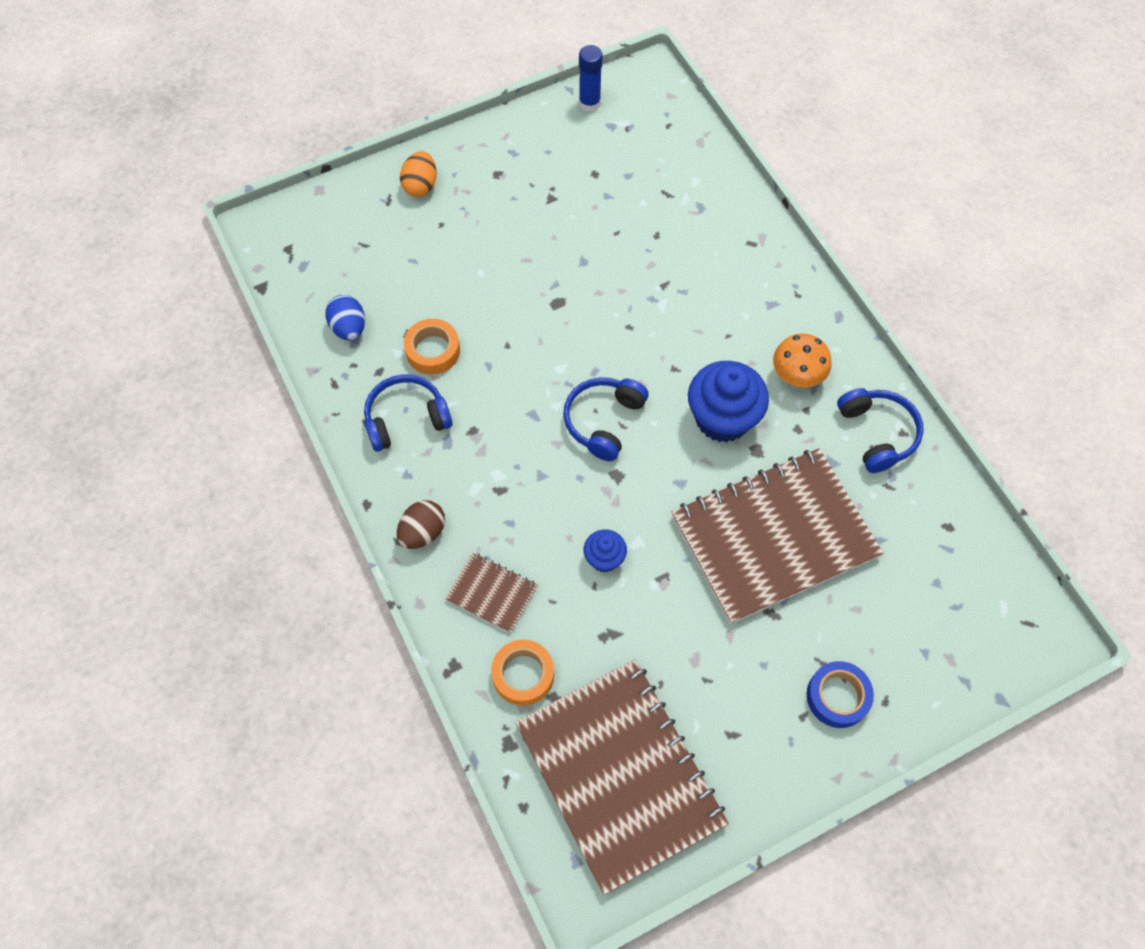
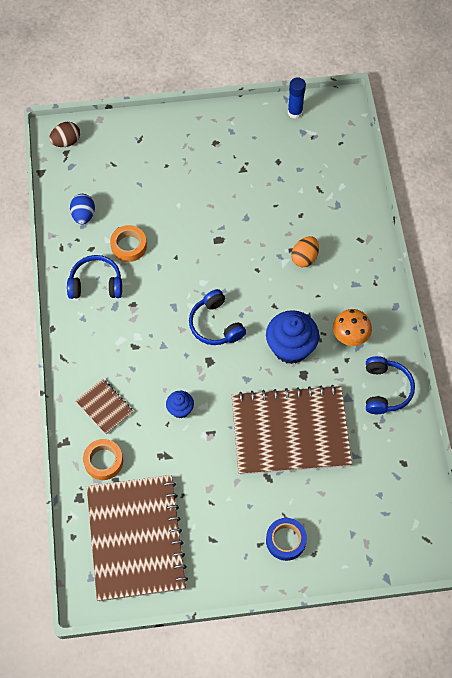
camera: 20 degrees right, 0 degrees up
brown egg [397,500,445,549] -> brown egg moved to [49,122,80,147]
orange egg [400,151,437,197] -> orange egg moved to [291,236,319,267]
blue headphones [563,377,649,461] -> blue headphones turned 75 degrees counterclockwise [189,289,246,345]

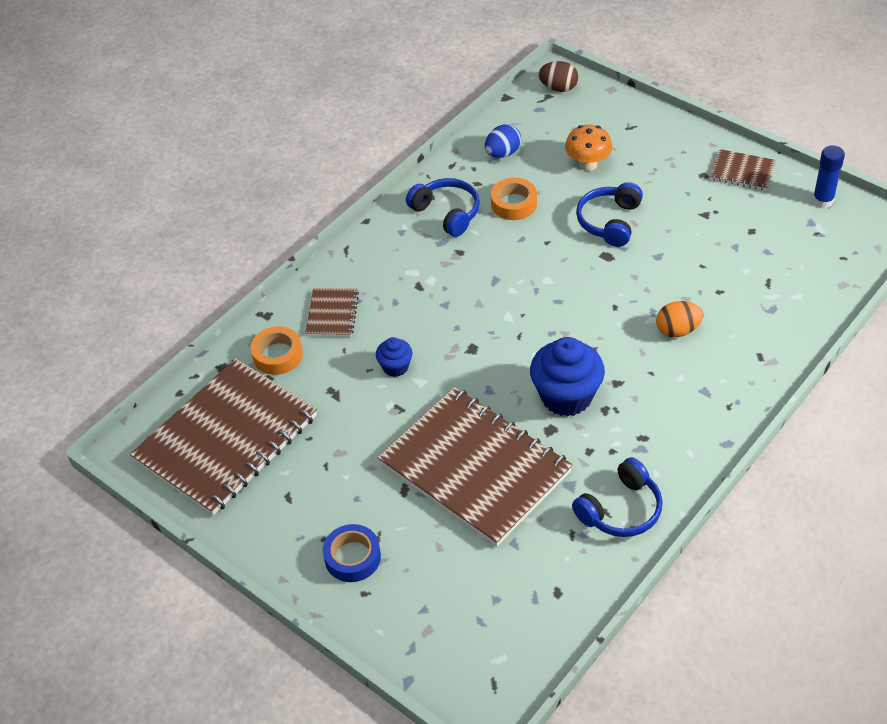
camera: 50 degrees right, 15 degrees down
blue headphones [189,289,246,345] -> blue headphones moved to [576,182,643,247]
orange mushroom [333,309,372,346] -> orange mushroom moved to [565,125,612,171]
none -> brown notebook [710,149,776,190]

